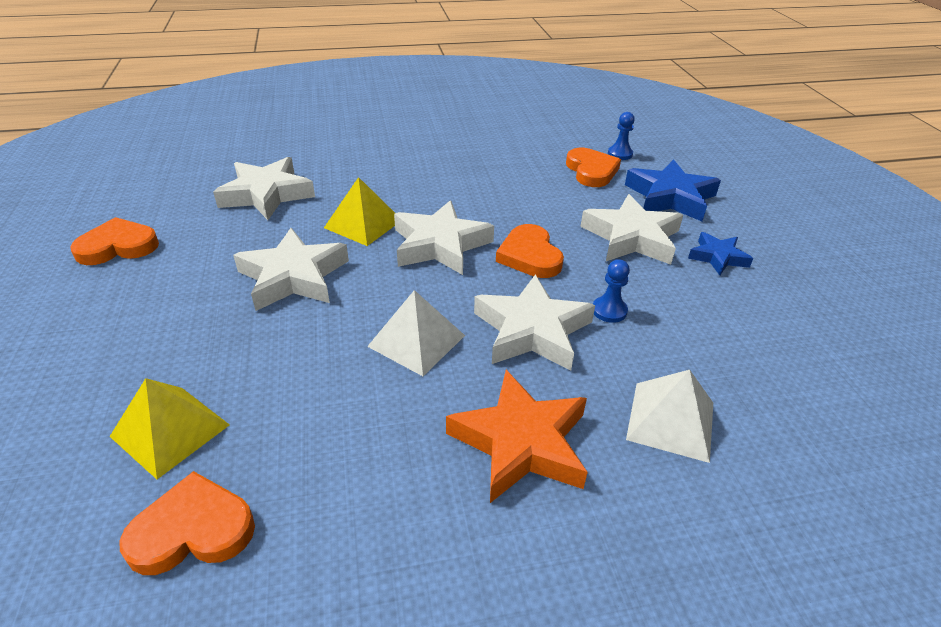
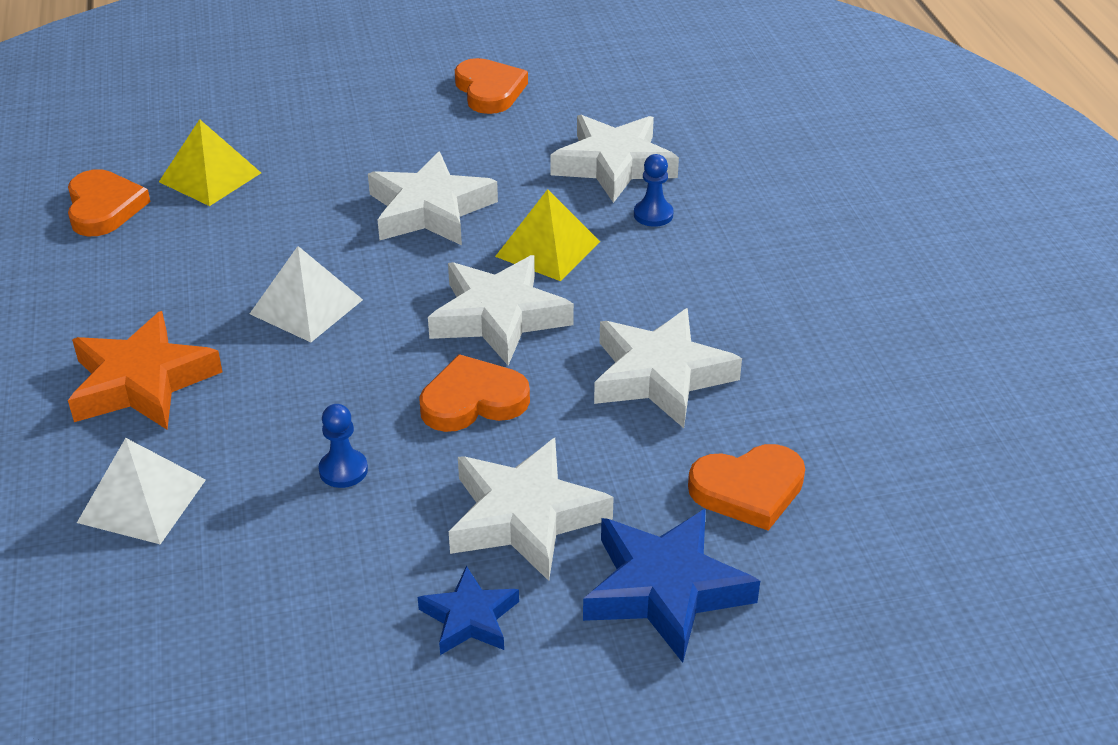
camera: 90 degrees right, 0 degrees up
white star [474,274,595,371] -> white star moved to [594,308,742,428]
blue pawn [608,112,635,160] -> blue pawn moved to [634,154,674,227]

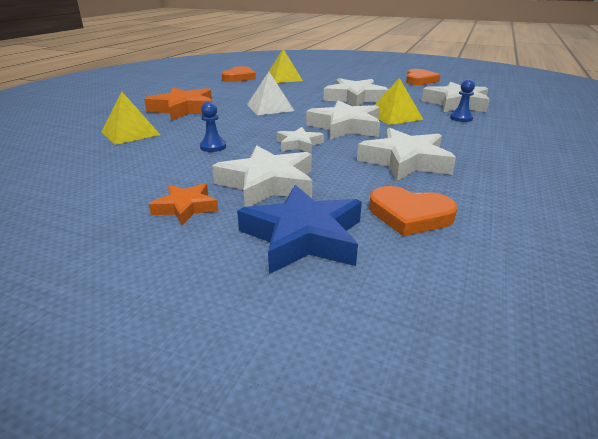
camera: 35 degrees right, 10 degrees down
white pyramid [77,438,206,544] -> yellow pyramid [102,91,160,145]
blue star [418,566,519,655] -> orange star [149,183,218,225]
orange heart [419,354,530,432] -> white star [277,127,324,153]

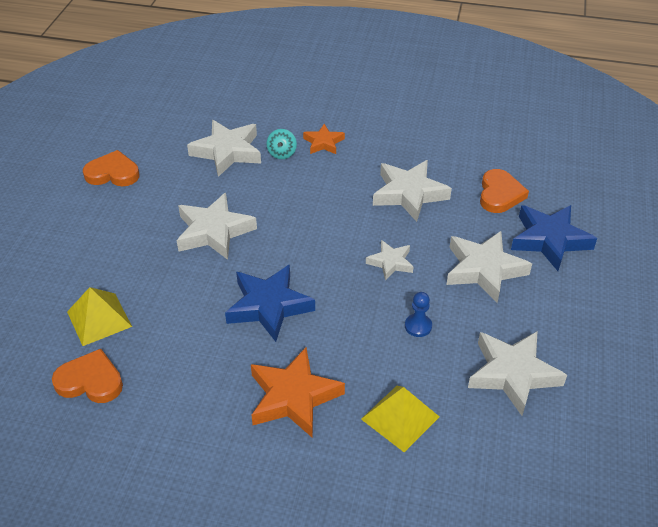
camera: 100 degrees left, 15 degrees up
orange star [149,183,218,225] -> orange star moved to [303,124,345,154]
white pyramid [247,72,294,115] -> blue star [225,264,315,342]
white star [306,100,380,140] -> white star moved to [468,331,567,416]
yellow pyramid [375,78,424,125] -> none
blue pawn [450,79,475,122] -> turquoise spinning top [267,129,297,159]

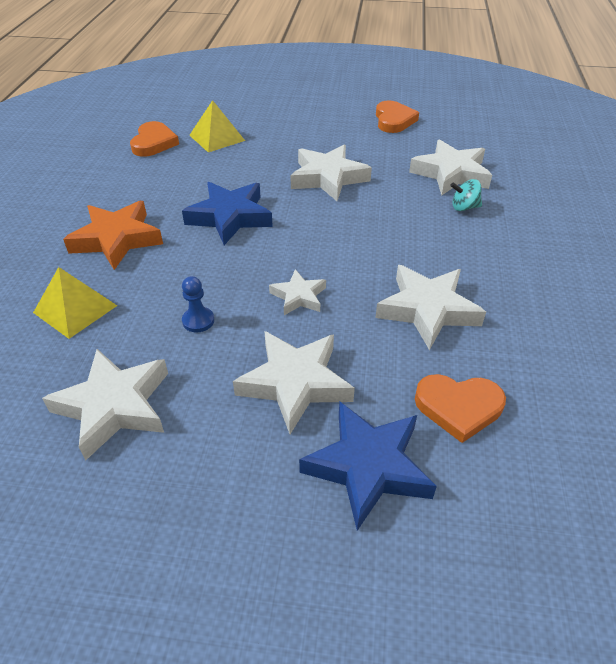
camera: 85 degrees right, 0 degrees up
orange star [303,124,345,154] -> none

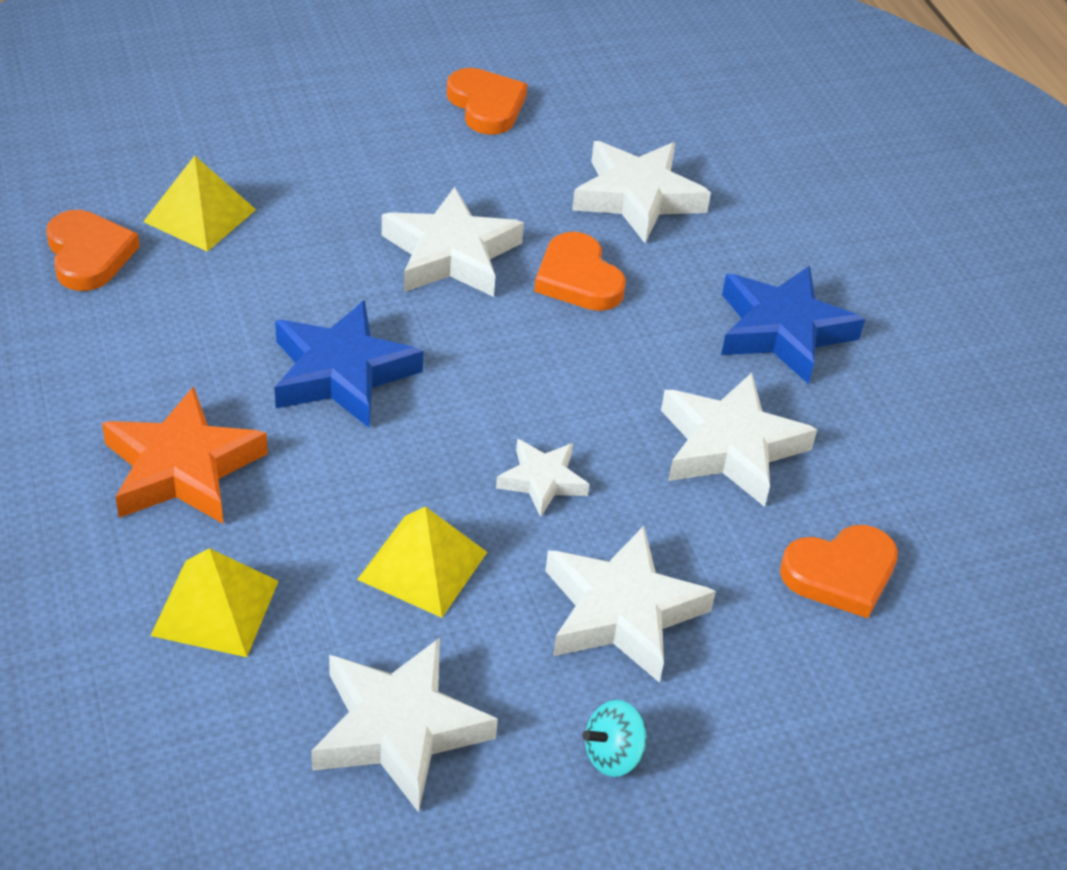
camera: 30 degrees left, 0 degrees up
blue pawn [182,276,214,332] -> yellow pyramid [357,506,487,618]
blue star [299,401,437,531] -> blue star moved to [721,266,865,384]
turquoise spinning top [450,179,482,211] -> turquoise spinning top moved to [582,700,647,777]
none -> orange heart [534,232,626,311]

